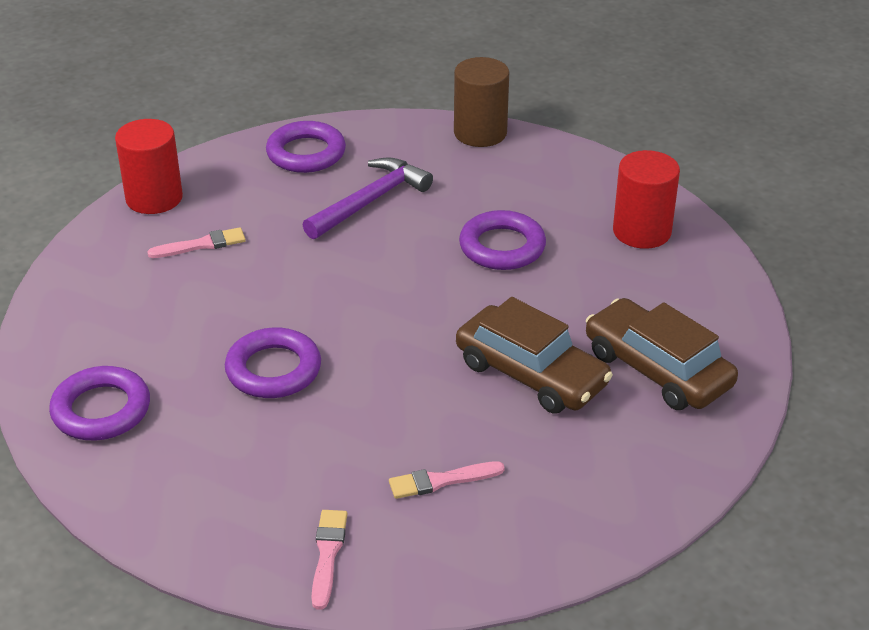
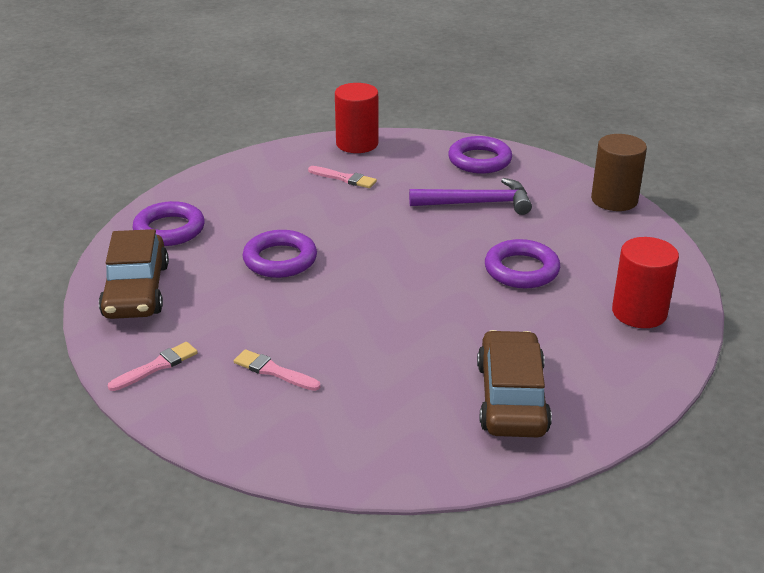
camera: 45 degrees right, 5 degrees down
brown car [456,297,613,414] -> brown car moved to [99,229,169,319]

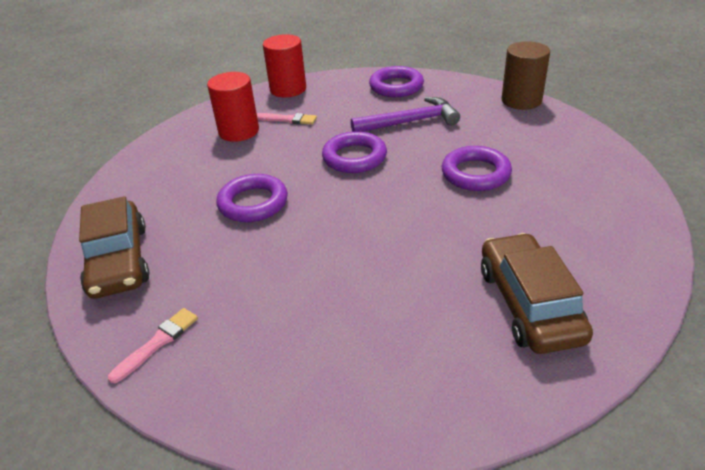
camera: 10 degrees left, 5 degrees up
purple ring [133,201,205,246] -> purple ring moved to [322,131,387,173]
pink brush [234,349,320,391] -> none
red cylinder [612,237,679,328] -> red cylinder moved to [207,72,259,142]

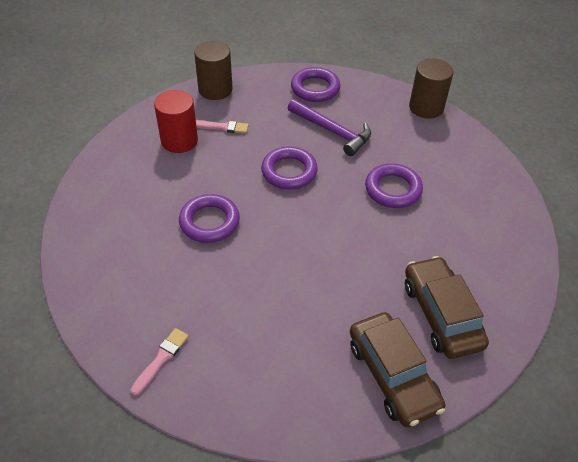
camera: 10 degrees left, 10 degrees up
brown car [79,196,150,299] -> brown car moved to [350,312,446,428]
red cylinder [263,34,306,97] -> brown cylinder [194,41,232,100]
purple hammer [351,97,460,132] -> purple hammer turned 60 degrees clockwise [288,99,371,156]

